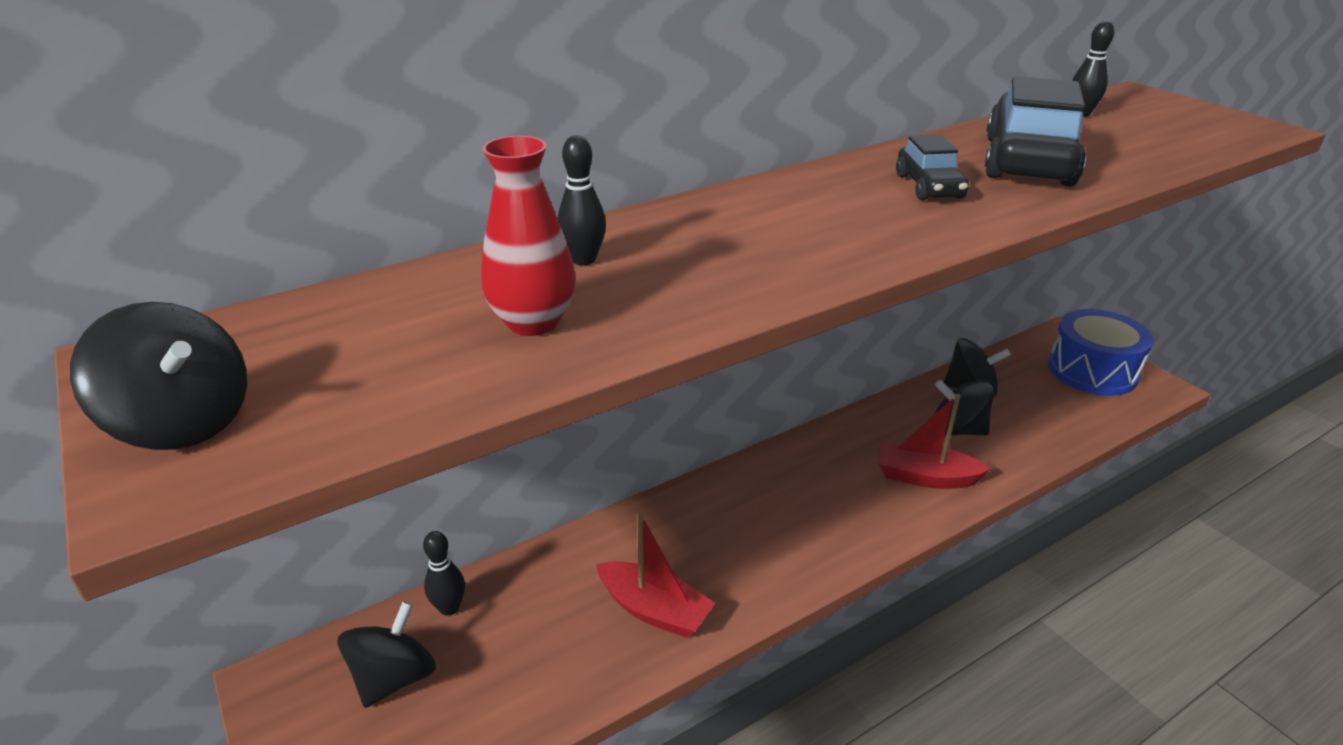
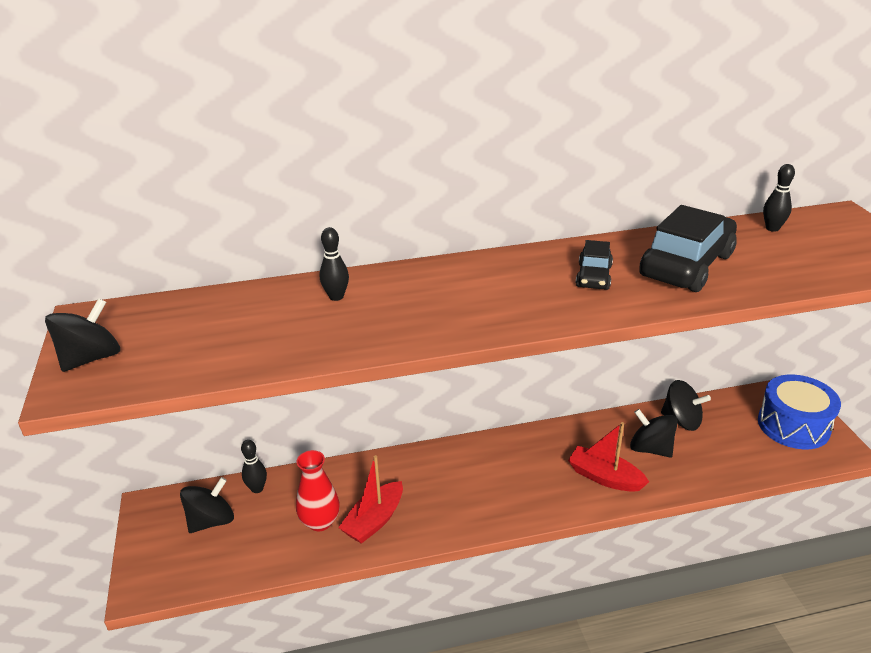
camera: 20 degrees right, 0 degrees up
black spinning top [70,302,247,450] -> black spinning top turned 105 degrees counterclockwise [45,298,120,372]
red vase [481,136,576,336] -> red vase moved to [296,450,340,531]
red boat [596,513,715,638] -> red boat turned 75 degrees clockwise [338,455,403,544]

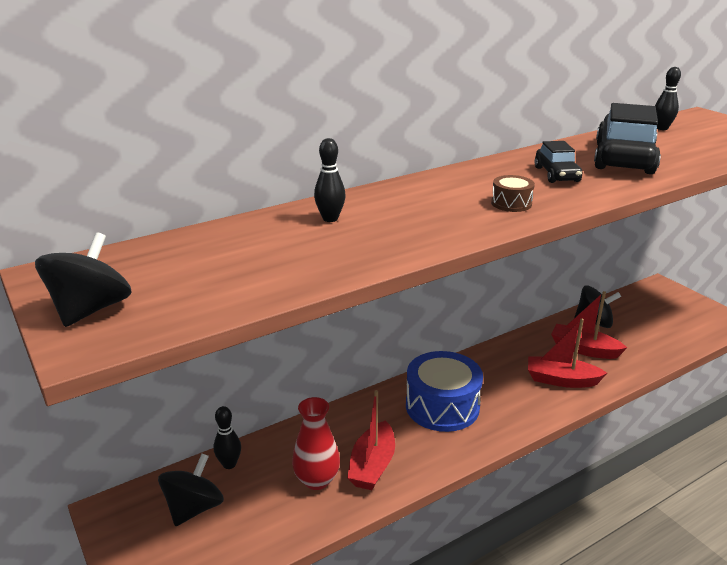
camera: 20 degrees left, 5 degrees down
black spinning top [630,409,678,457] -> red boat [551,291,627,359]
blue drum [758,375,841,449] -> blue drum moved to [406,351,483,432]
none -> brown drum [491,175,535,212]

